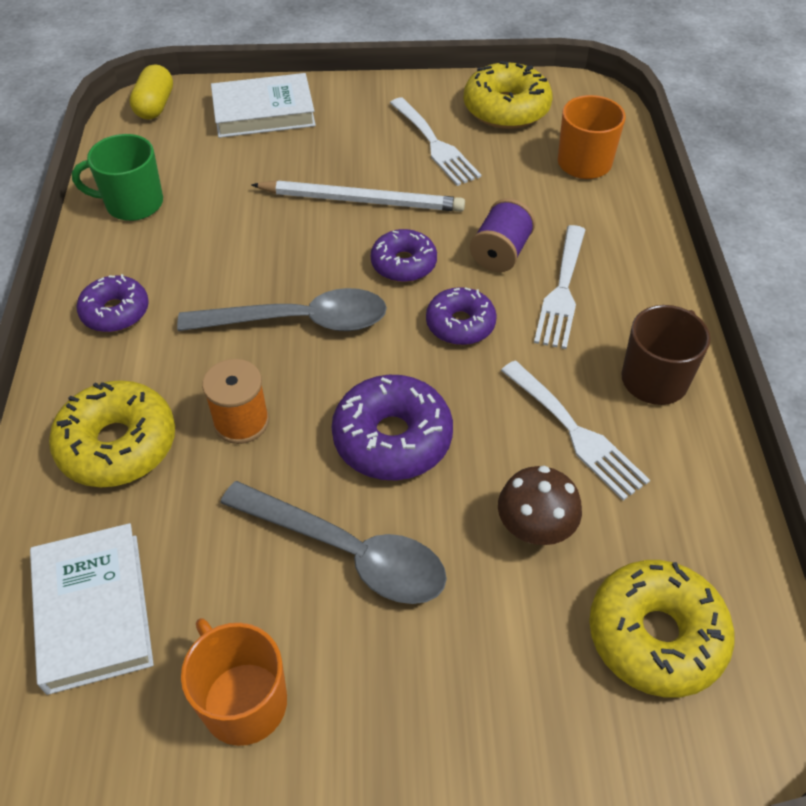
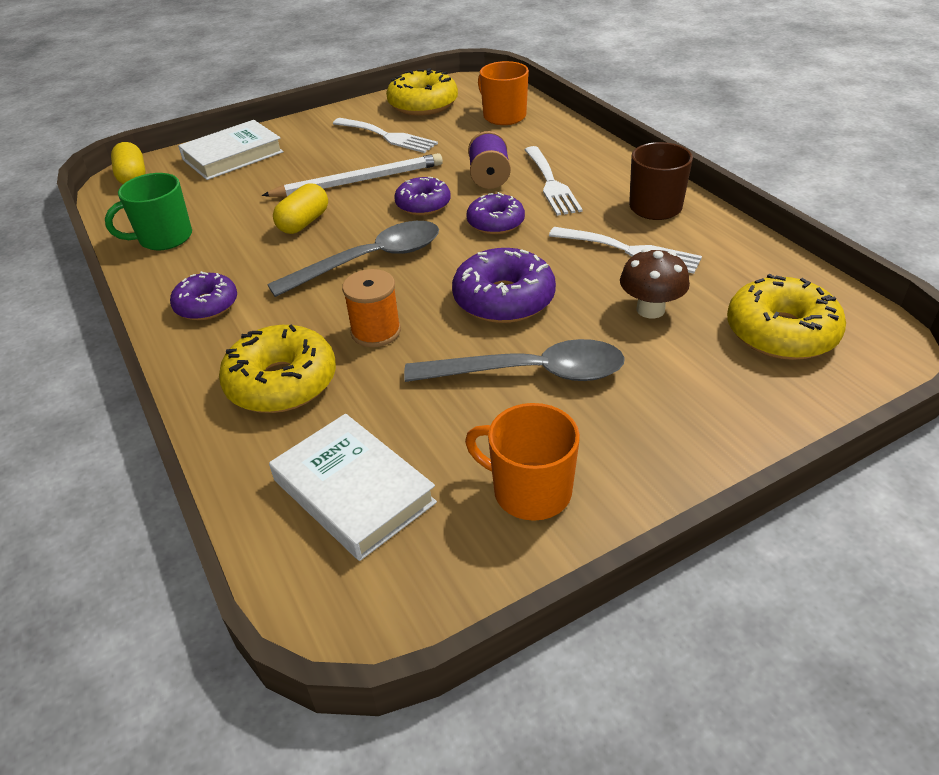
camera: 25 degrees left, 10 degrees down
none -> yellow capsule [273,183,328,234]

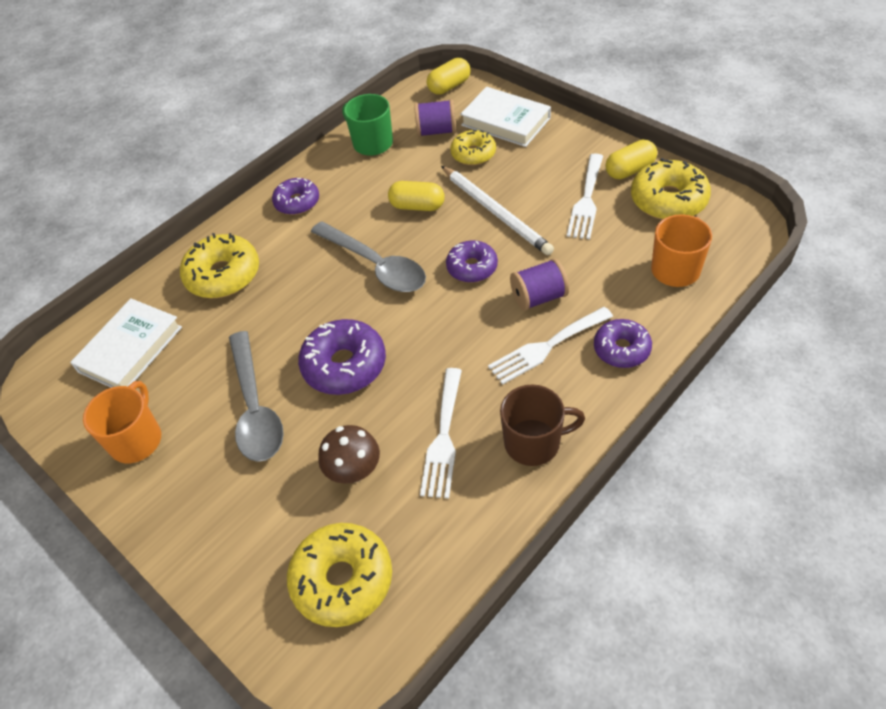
camera: 75 degrees right, 10 degrees up
orange spool [342,269,401,347] -> none
purple donut [466,192,525,234] -> purple donut moved to [594,319,652,368]
none -> purple spool [414,99,456,137]
none -> yellow donut [450,130,496,165]
none -> yellow capsule [605,140,657,179]

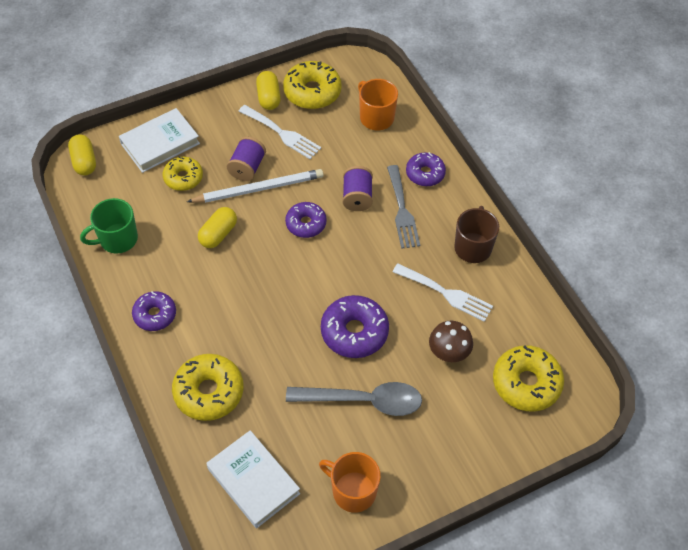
camera: 75 degrees left, 5 degrees up
grey spoon [311,221,426,292] -> none
purple spool [414,99,456,137] -> purple spool moved to [226,137,266,181]
white fork [488,307,613,385] -> grey fork [387,165,420,249]

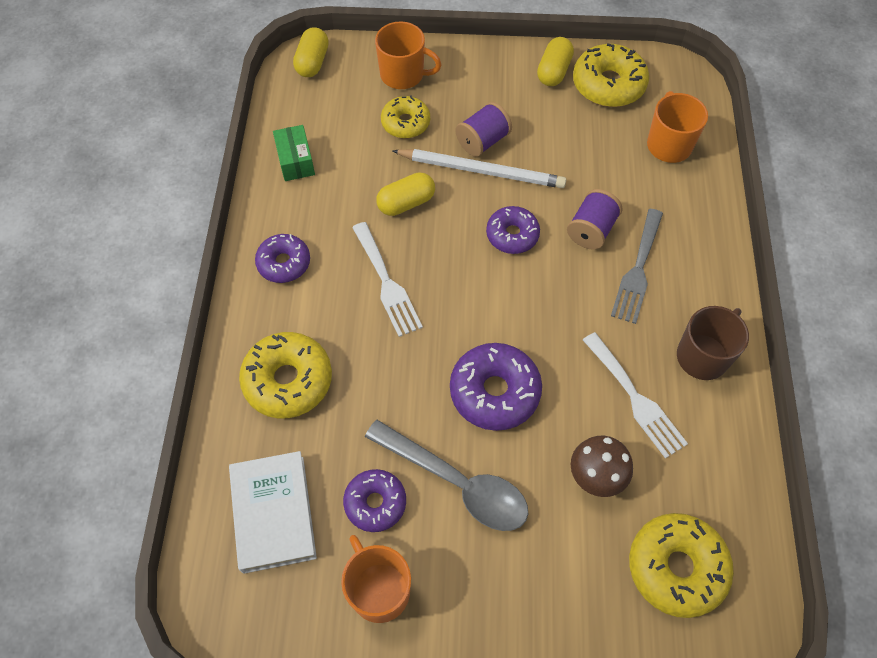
camera: 30 degrees right, 5 degrees up
green mug [80,198,138,254] -> green box [273,125,315,181]
white book [119,108,200,173] -> orange mug [375,21,442,89]
white fork [239,105,321,159] -> white fork moved to [352,222,423,337]
purple donut [406,152,446,186] -> purple donut moved to [343,469,406,532]

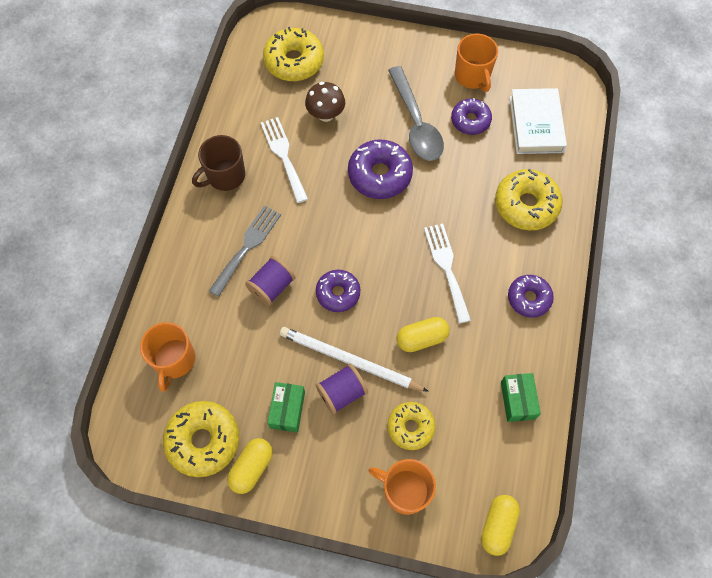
camera: 170 degrees left, 5 degrees up
grey spoon [365,420,528,531] -> grey spoon turned 150 degrees counterclockwise [388,66,444,161]
none -> green box [267,382,305,432]

